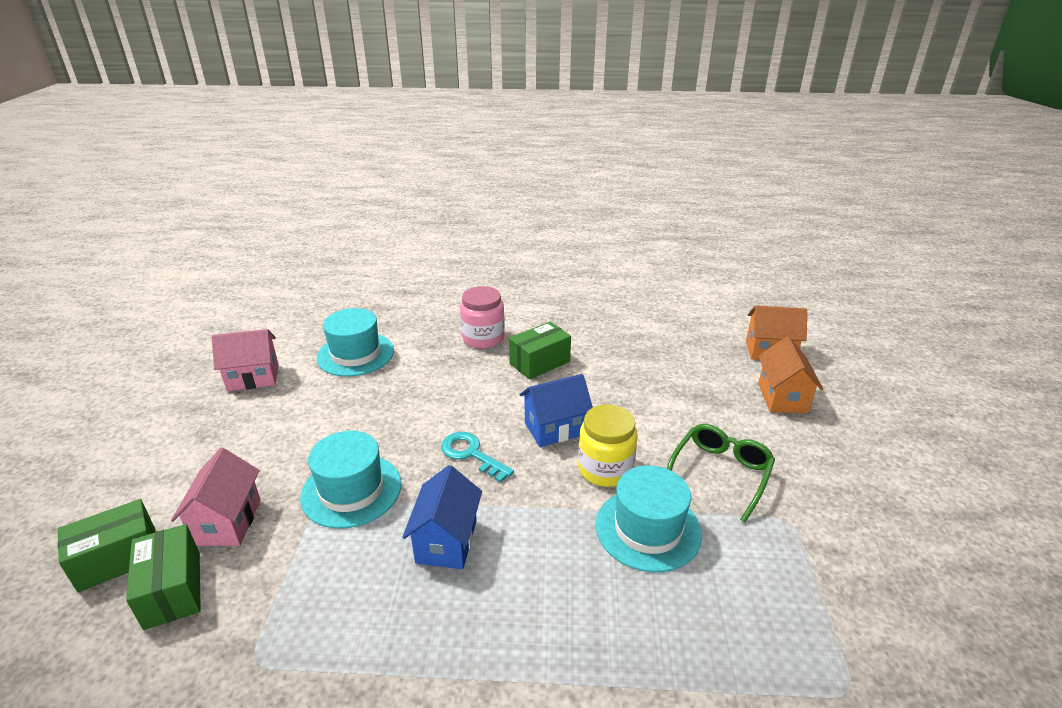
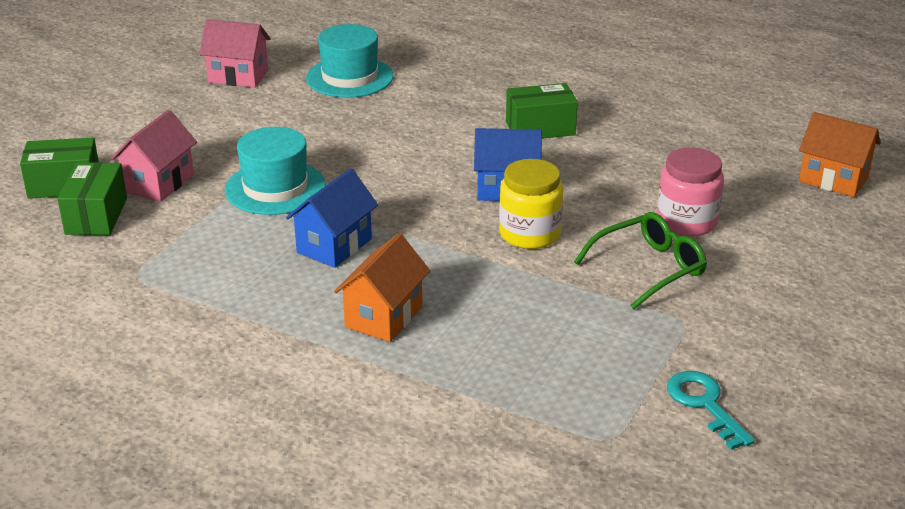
camera: 25 degrees right, 0 degrees up
turquoise key [441,432,514,483] -> turquoise key moved to [667,371,755,450]
pink jar [460,286,505,349] -> pink jar moved to [657,148,724,236]
turquoise hat [596,465,702,572] -> none
orange house [758,336,823,413] -> orange house moved to [334,233,430,342]

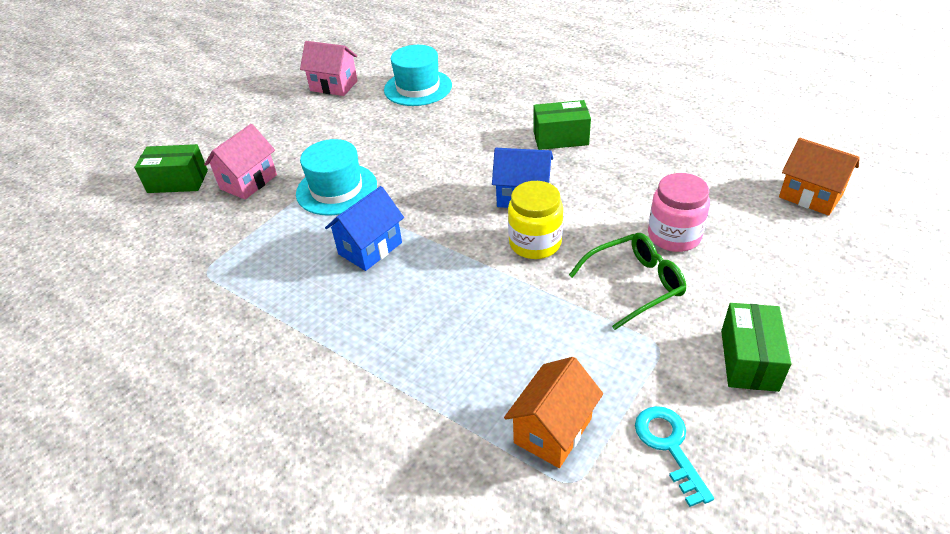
camera: 10 degrees right, 10 degrees up
green box [57,162,127,235] -> green box moved to [721,303,791,392]
orange house [334,233,430,342] -> orange house moved to [504,357,603,468]

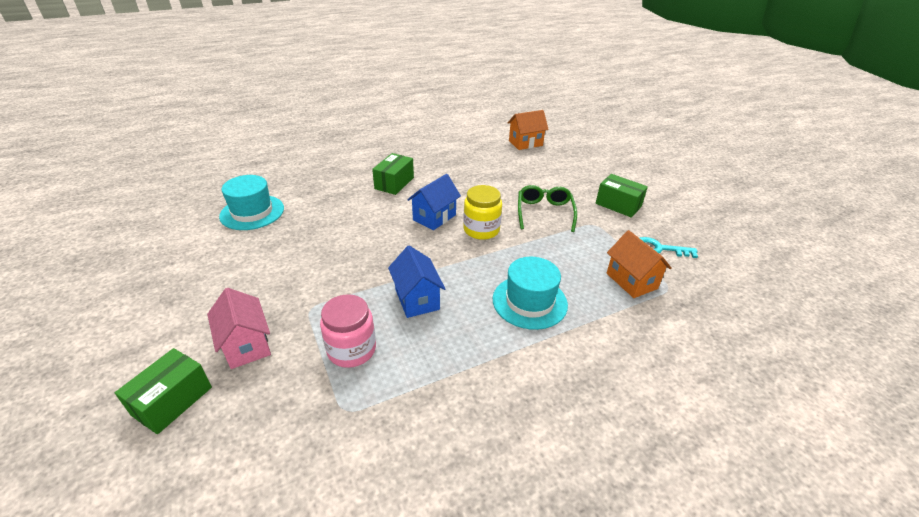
camera: 65 degrees left, 5 degrees down
turquoise hat [296,139,377,215] -> turquoise hat moved to [493,257,568,330]
pink house [300,41,358,96] -> none
pink jar [648,173,710,252] -> pink jar moved to [320,294,376,368]

